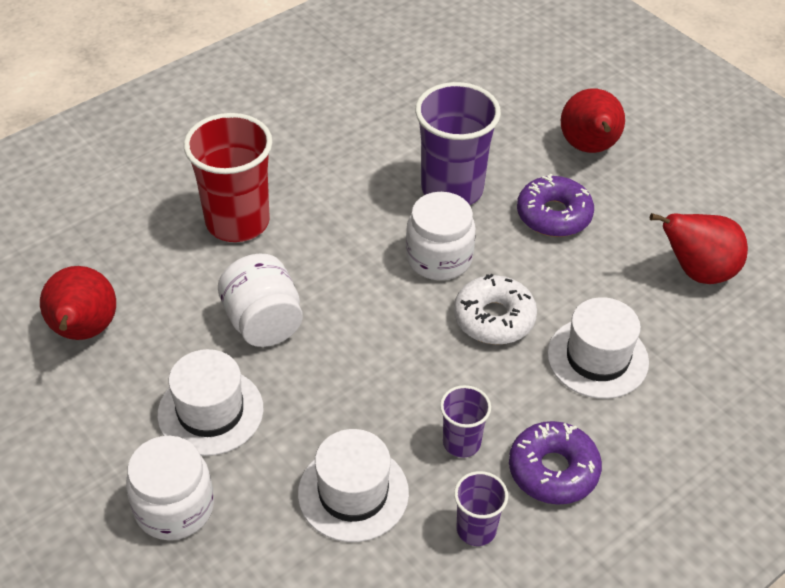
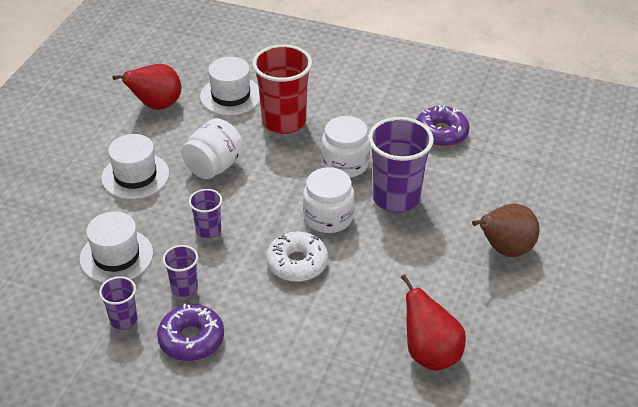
camera: 60 degrees right, 5 degrees down
white jar [126,436,214,540] -> white jar moved to [322,116,370,178]
purple donut [517,174,594,237] -> purple donut moved to [416,105,470,147]
white hat [547,297,649,399] -> white hat moved to [200,57,260,115]
red pear [561,89,625,153] -> brown pear [472,204,539,257]
none -> purple cup [189,189,222,238]

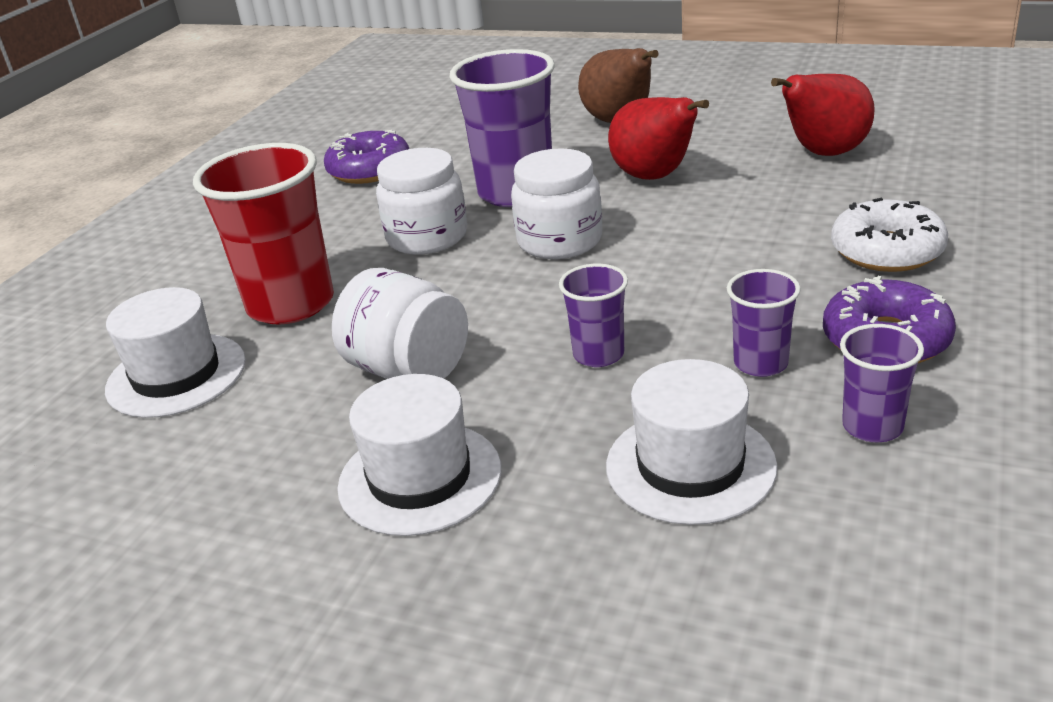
camera: 85 degrees left, 10 degrees down
red pear [112,64,181,110] -> red pear moved to [608,97,709,180]
white donut [266,232,328,282] -> white donut moved to [831,198,948,272]

